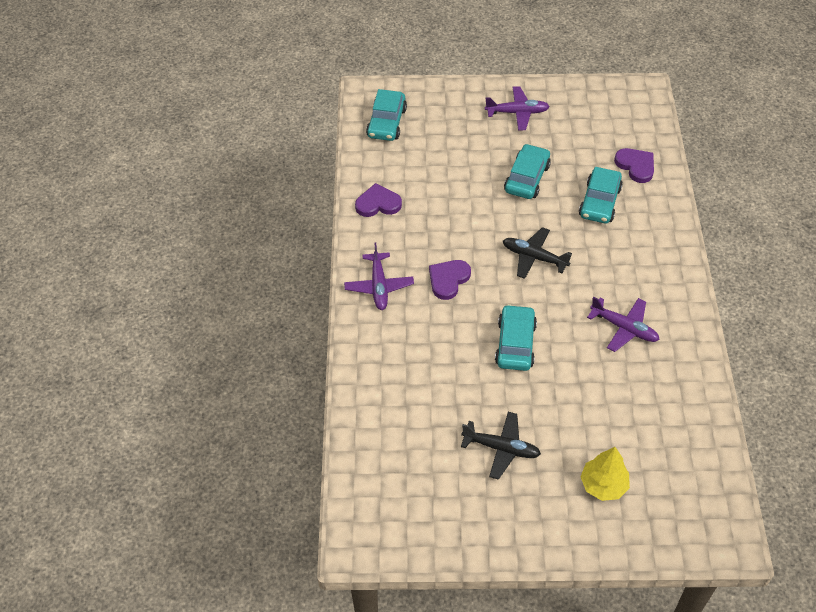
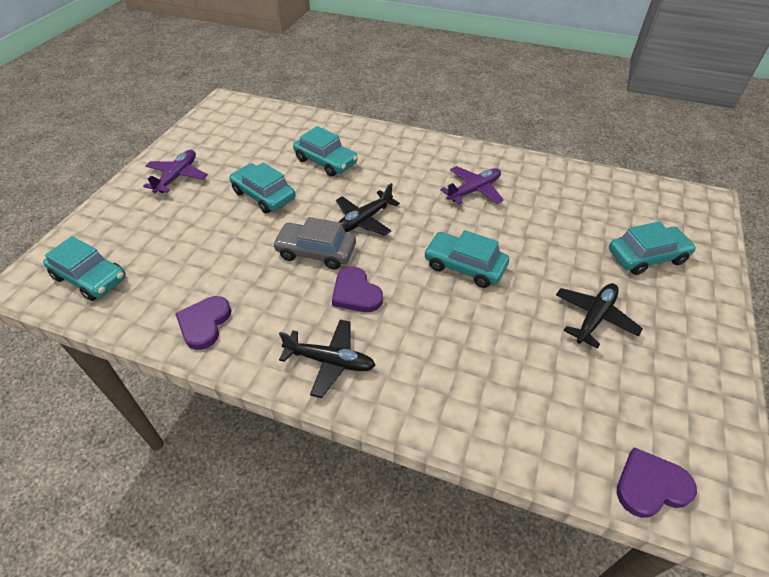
camera: 70 degrees left, 5 degrees down
purple plane [344,242,414,310] -> black plane [279,320,376,398]
yellow tree [580,447,630,501] -> turquoise car [609,221,696,275]
purple heart [614,148,654,183] -> purple heart moved to [617,447,697,518]
none -> grey car [273,217,356,269]

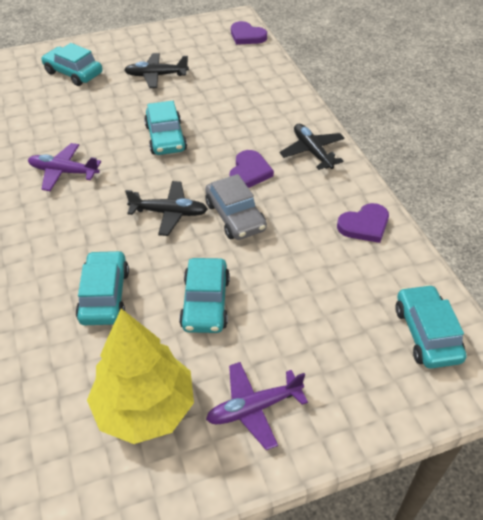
camera: 130 degrees left, 0 degrees up
none -> yellow tree [87,309,194,444]

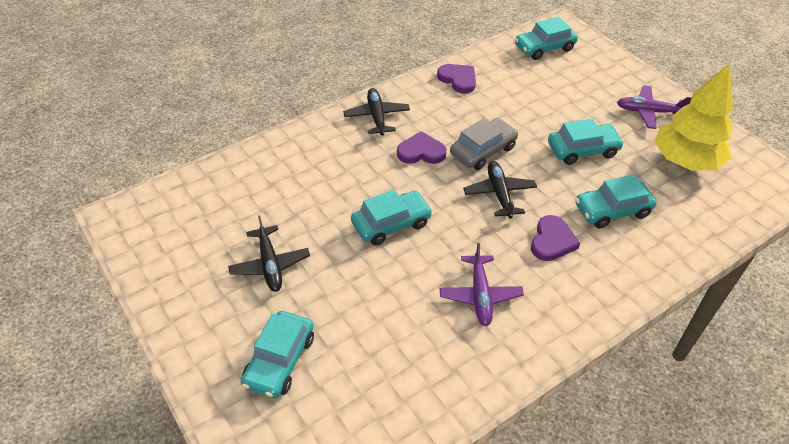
camera: 105 degrees left, 0 degrees up
purple plane [206,362,308,450] -> purple plane turned 135 degrees clockwise [617,86,692,129]
purple heart [231,21,267,45] -> purple heart moved to [531,215,580,261]
black plane [280,124,345,170] -> black plane turned 120 degrees clockwise [343,88,410,136]

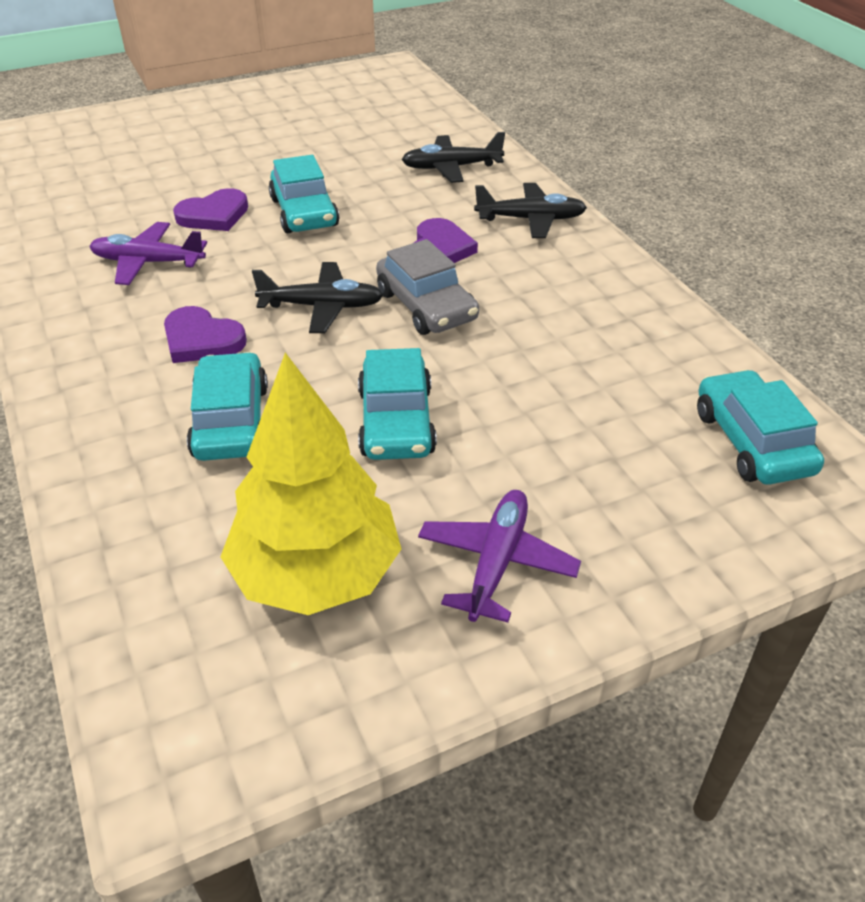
camera: 100 degrees right, 5 degrees down
black plane [228,215,310,292] -> black plane moved to [401,132,505,183]
turquoise car [241,311,314,398] -> none
purple heart [437,64,476,94] -> purple heart moved to [173,188,248,231]

